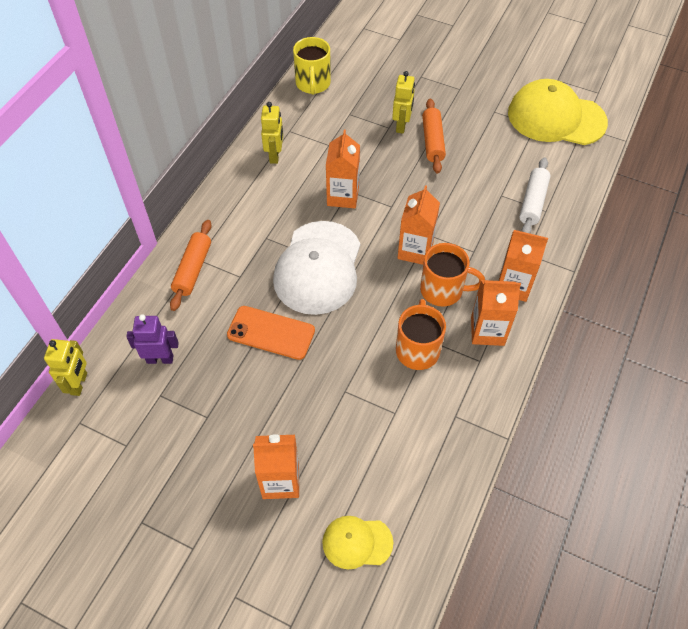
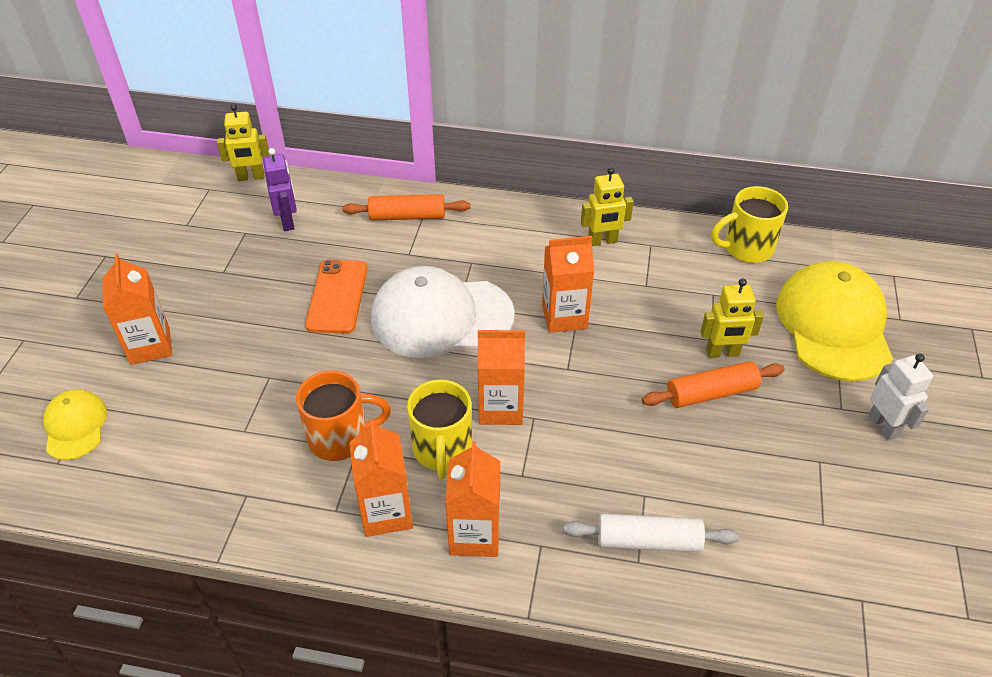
camera: 75 degrees right, 10 degrees down
orange mug [420,243,485,307] -> yellow mug [407,379,472,479]
yellow cap [508,79,608,145] -> yellow cap moved to [776,261,893,382]
none -> white robot [868,353,933,441]

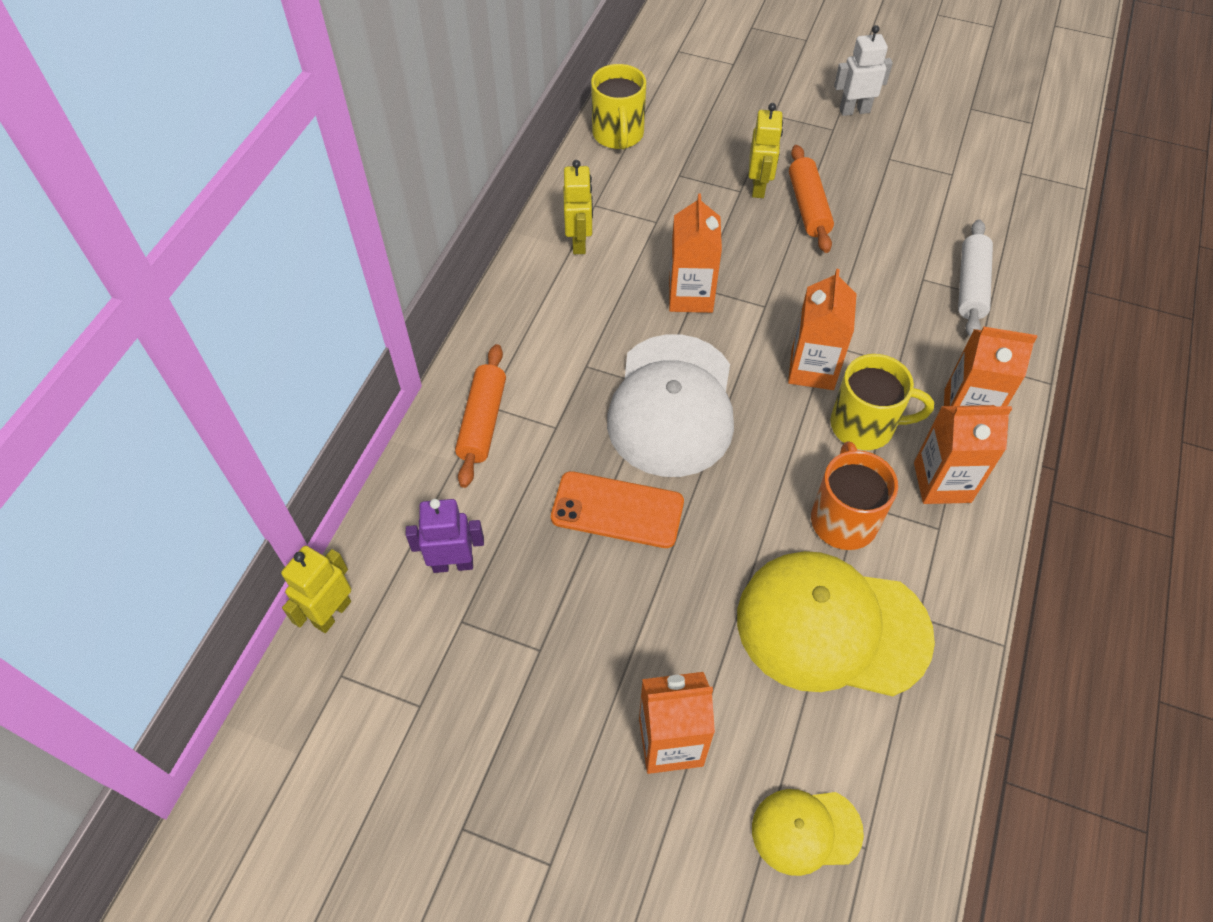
camera: 80 degrees left, 10 degrees up
yellow robot [217,104,270,181] -> yellow robot turned 150 degrees counterclockwise [281,546,351,633]
yellow cap [776,261,893,382] -> yellow cap moved to [737,551,935,696]

